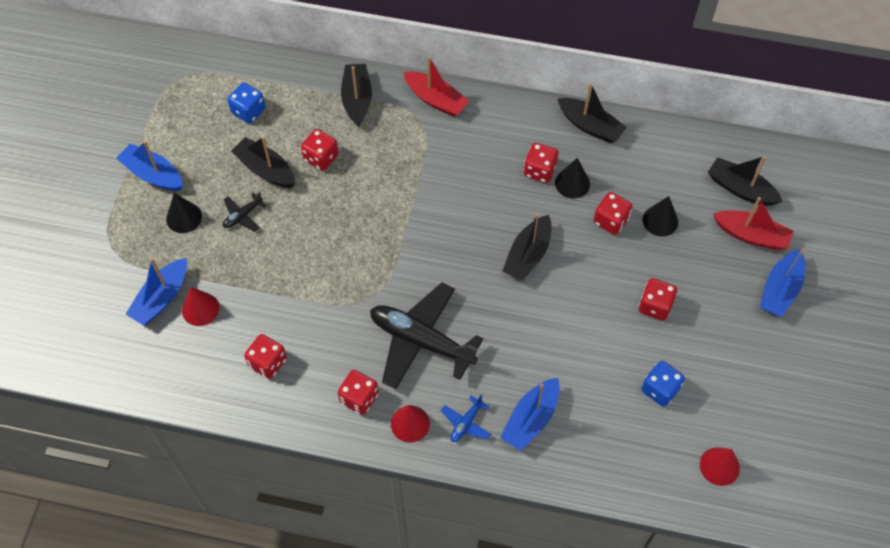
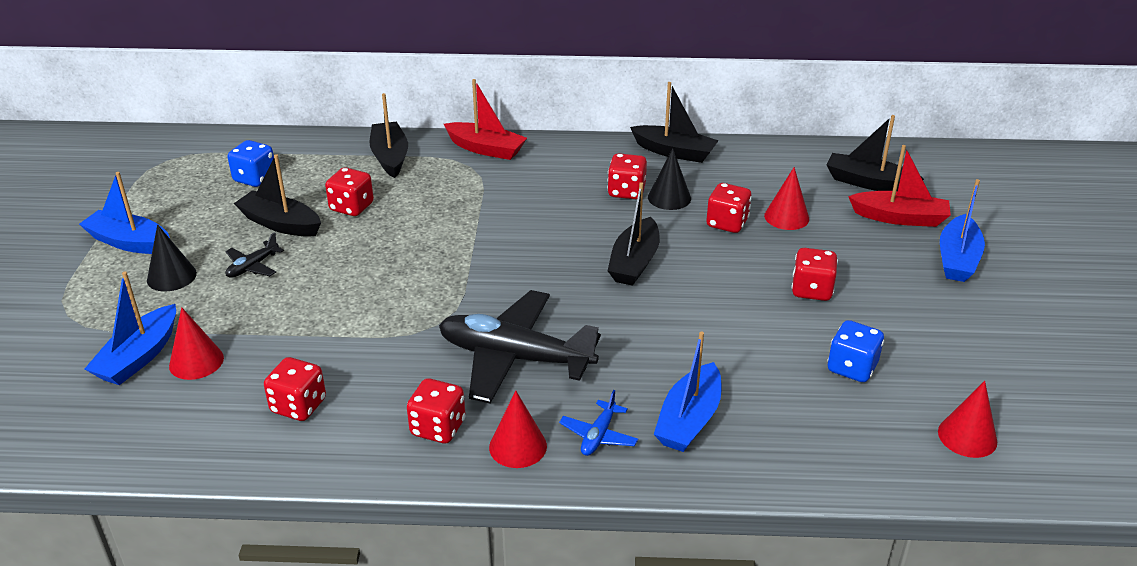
camera: 10 degrees left, 25 degrees down
black cone [643,196,678,236] -> red cone [764,167,809,230]

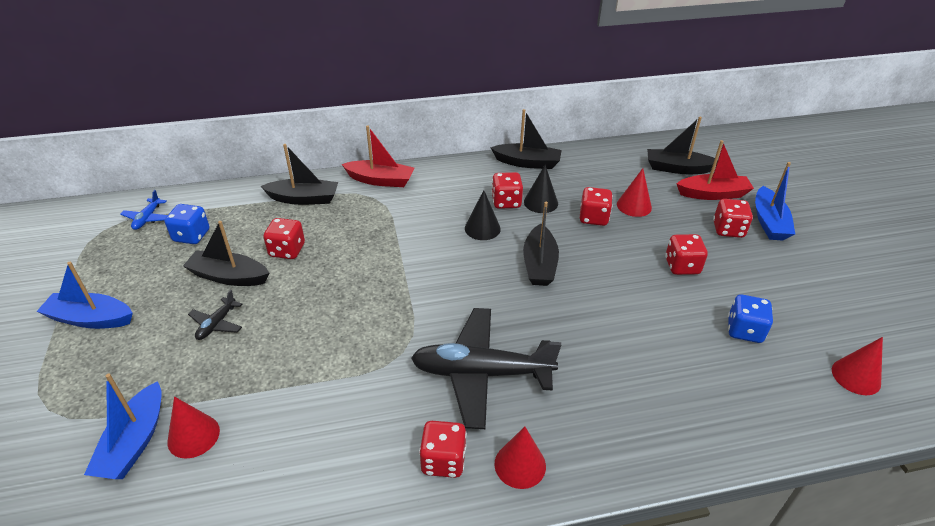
camera: 15 degrees left, 5 degrees up
black cone [147,224,197,292] -> black cone moved to [465,190,501,240]
red dice [264,357,326,421] -> red dice moved to [713,199,753,238]
black boat [370,93,408,178] -> black boat turned 120 degrees clockwise [261,144,338,205]
blue plane [559,390,638,456] -> blue plane moved to [120,190,167,230]
blue boat [654,331,722,452] -> none

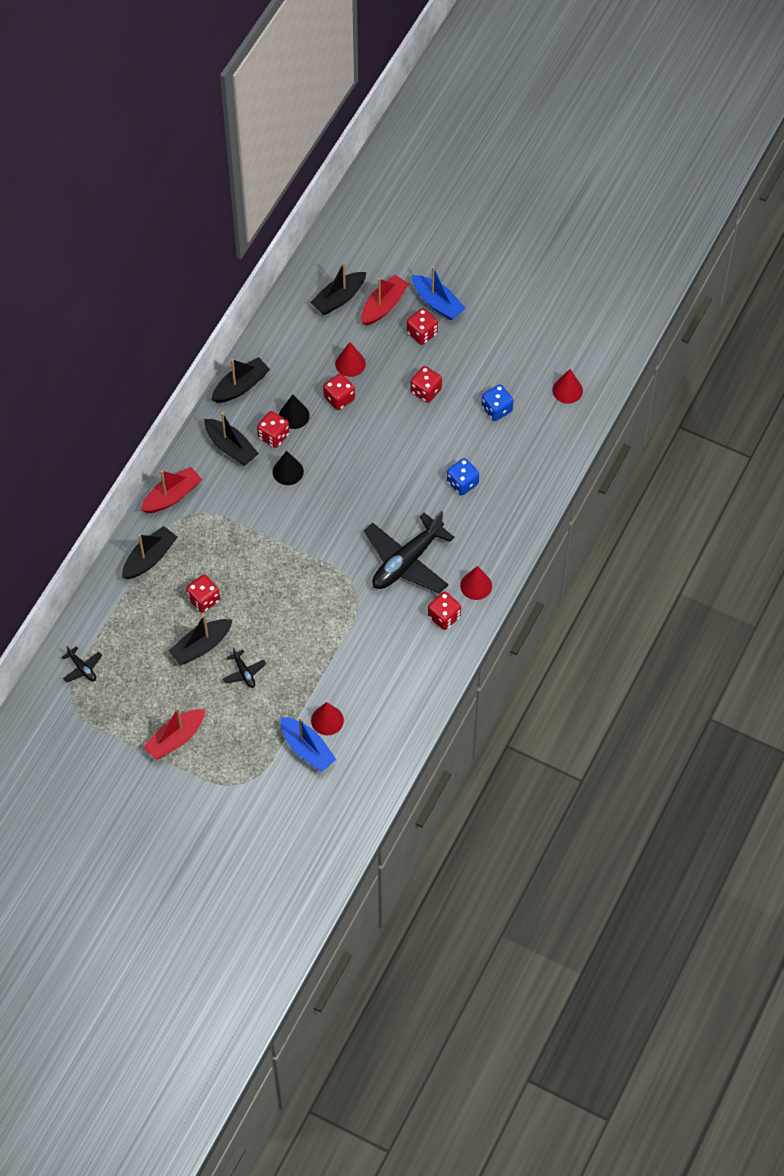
camera: 50 degrees left, 20 degrees up
blue boat [36,262,133,329] -> red boat [143,707,205,760]
blue plane [120,190,167,230] -> black plane [62,646,102,683]
blue dice [165,204,209,244] -> blue dice moved to [447,458,479,495]
black boat [523,202,559,286] -> black boat moved to [204,412,259,466]

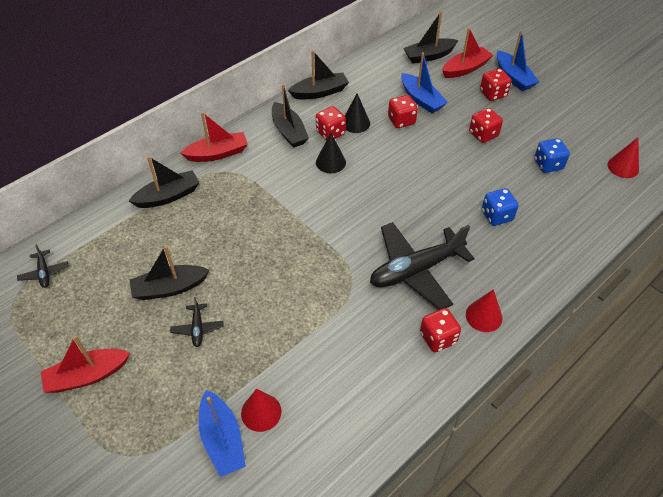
camera: 20 degrees right, 10 degrees down
red dice [186,575,220,613] -> none
red cone [335,342,366,377] -> blue boat [401,52,448,113]

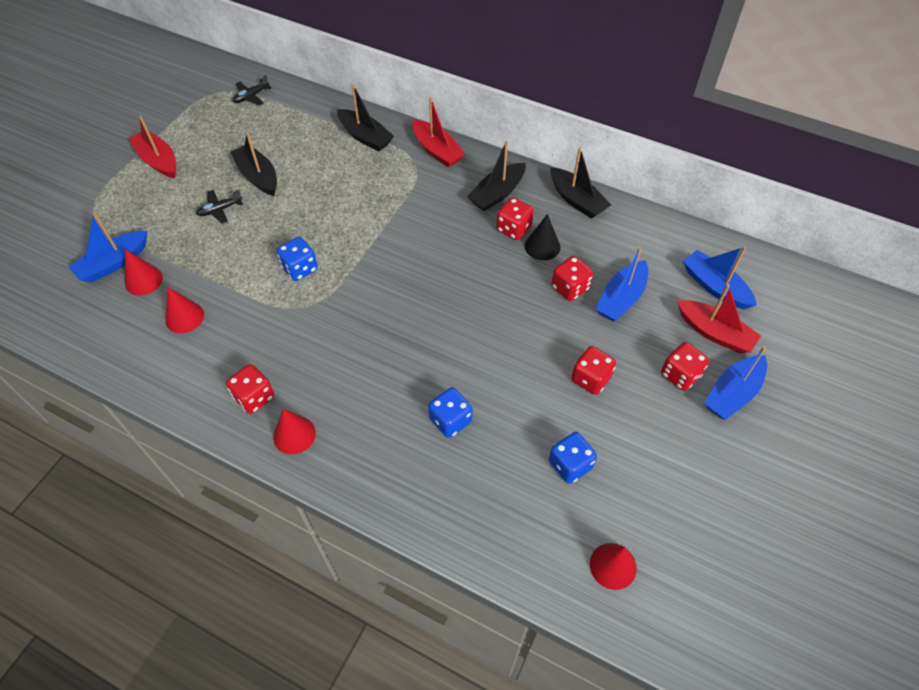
camera: 70 degrees right, 5 degrees up
black cone [316,133,346,173] -> none
black plane [370,222,475,310] -> none
black boat [403,12,459,64] -> blue boat [683,246,757,309]
none -> red cone [165,287,204,333]
none -> blue dice [277,237,318,281]

